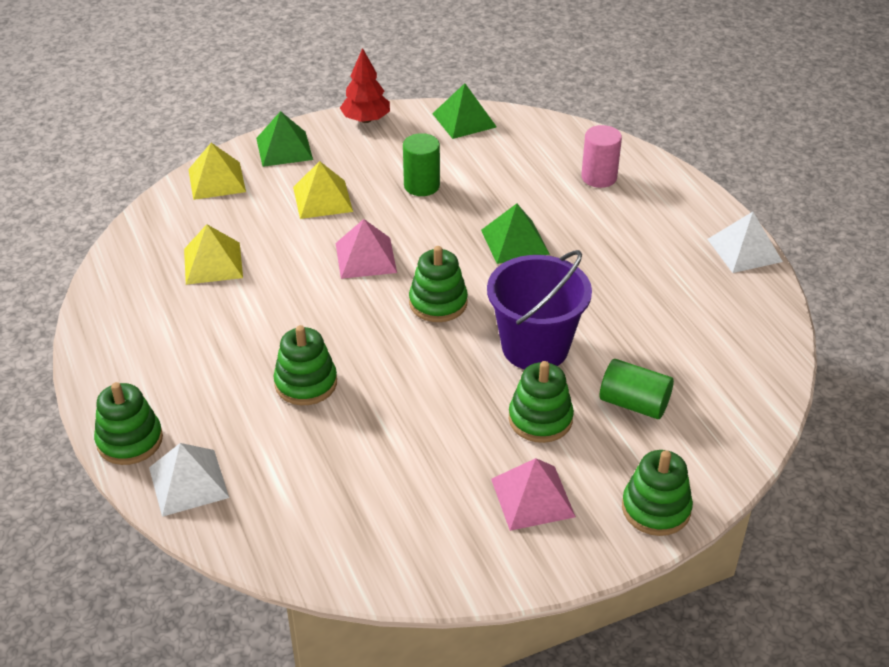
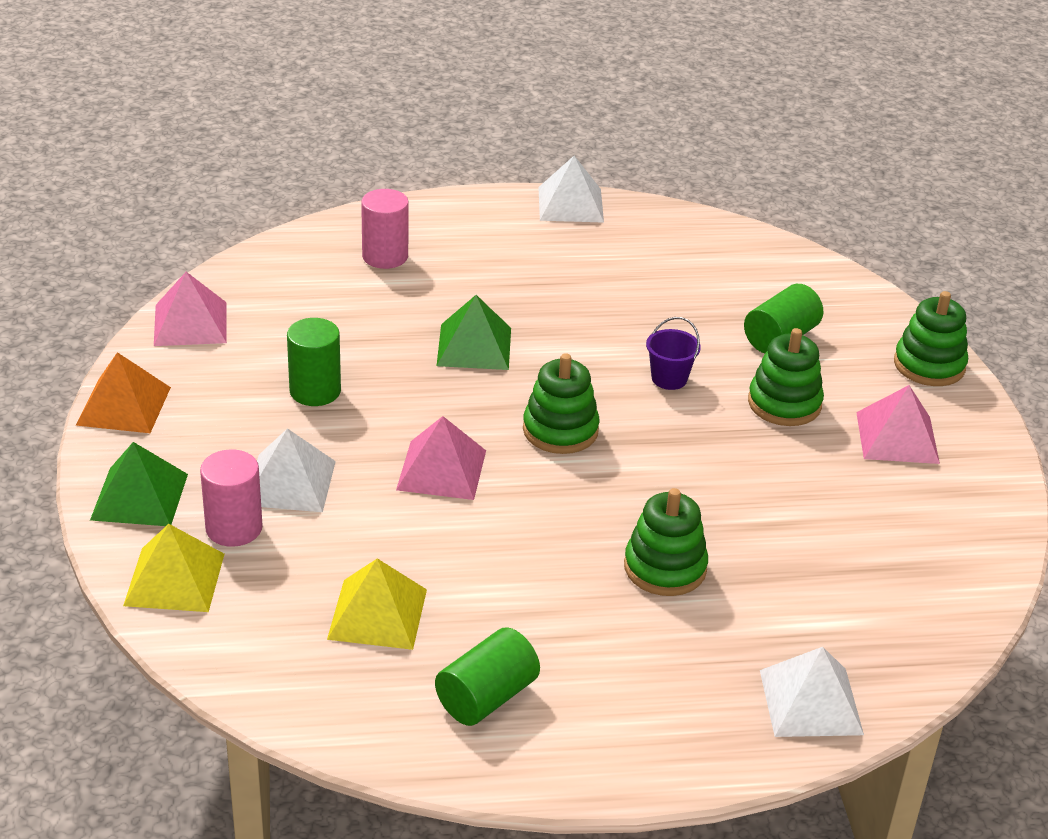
camera: 75 degrees left, 5 degrees down
green stacking toy [94,382,163,465] -> none
yellow pyramid [293,161,353,219] -> white pyramid [257,428,336,512]
red tree [340,48,390,123] -> orange pyramid [76,352,171,433]
green pyramid [432,83,497,139] -> pink pyramid [154,272,227,346]
purple bucket [487,250,592,369] -> purple bucket [646,317,701,390], size x0.45
none -> pink cylinder [200,449,263,547]
none -> green cylinder [435,627,540,726]

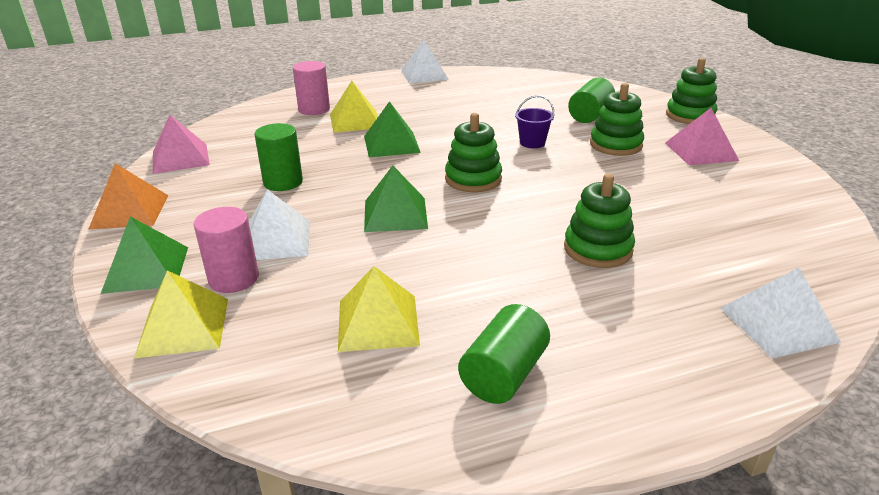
camera: 10 degrees left, 5 degrees down
pink pyramid [396,416,486,500] -> green pyramid [364,166,428,232]
none -> yellow pyramid [330,81,378,133]

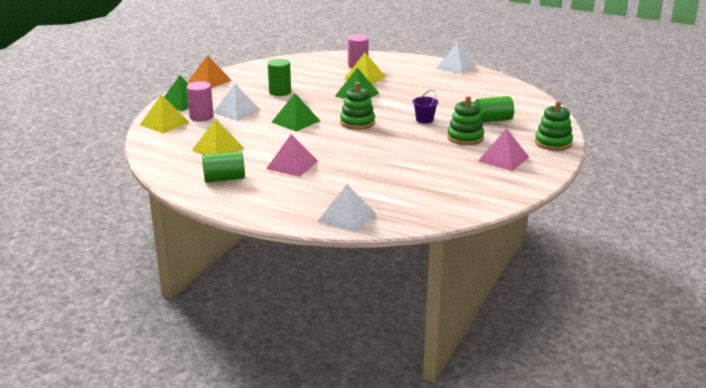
camera: 45 degrees right, 5 degrees down
pink pyramid [153,115,210,174] -> pink pyramid moved to [266,134,318,177]
green stacking toy [564,174,635,268] -> none

